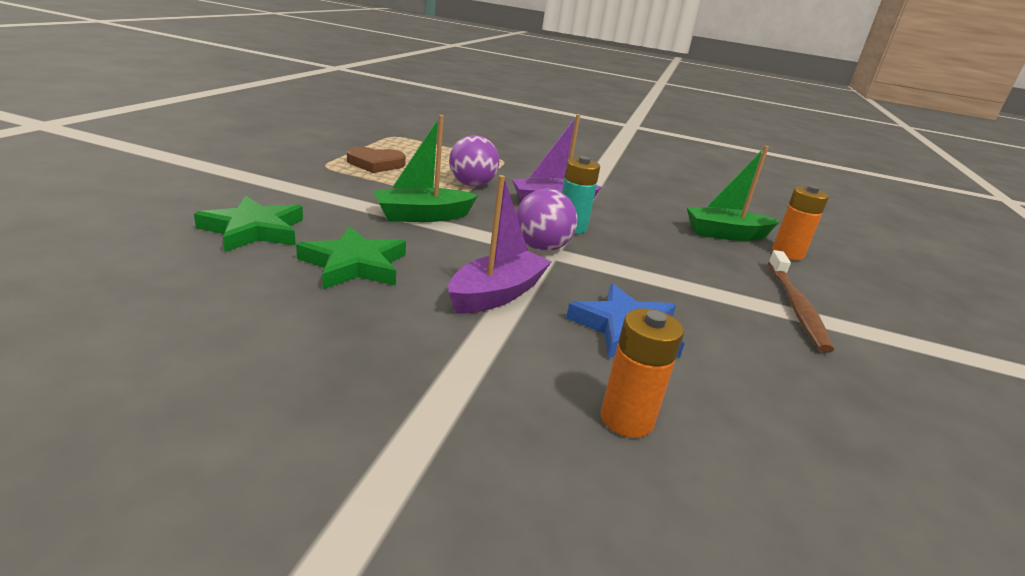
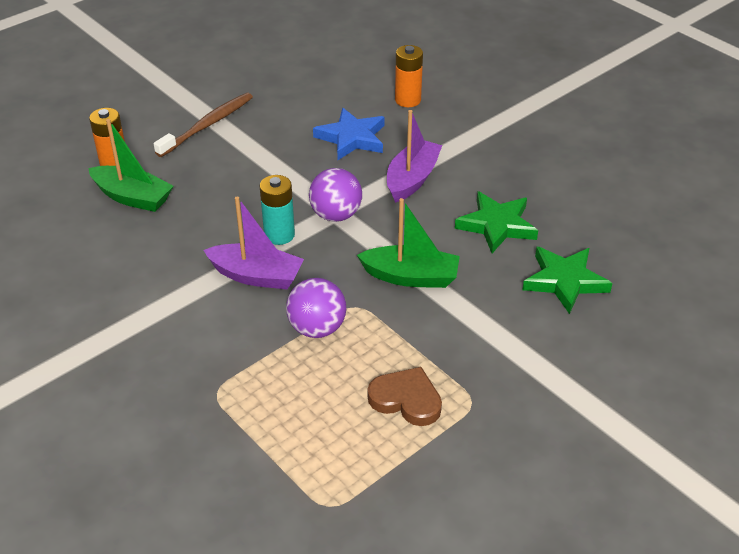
camera: 145 degrees left, 15 degrees up
purple boat [448,175,551,314] -> purple boat turned 135 degrees clockwise [387,110,442,203]

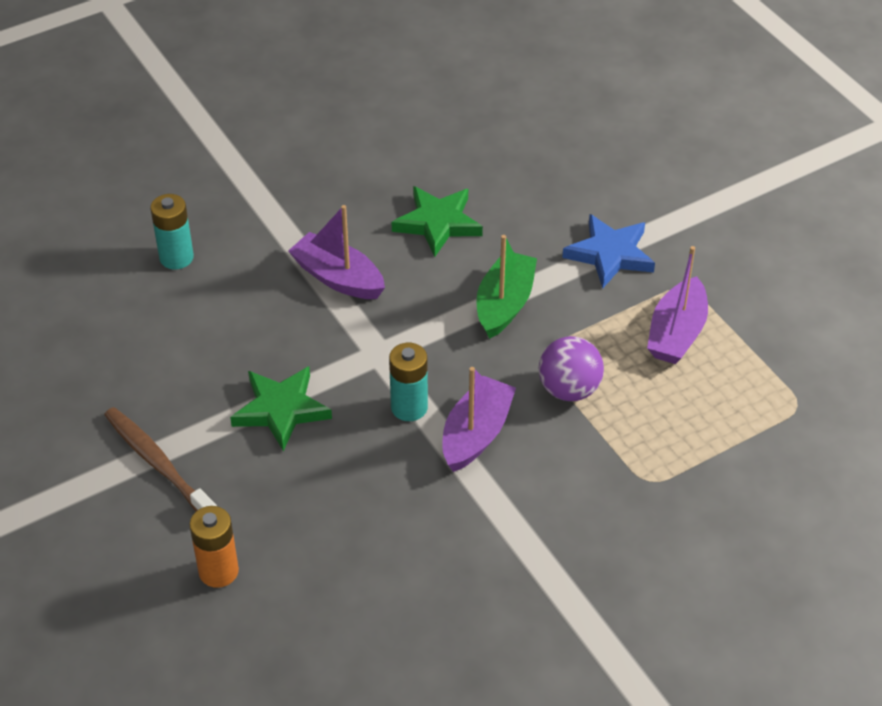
camera: 80 degrees left, 5 degrees up
green boat [88,119,173,212] -> none
purple ball [309,168,362,222] -> none
blue star [313,108,385,160] -> blue star moved to [562,214,655,288]
brown heart [368,367,442,426] -> purple boat [647,246,708,364]
orange battery [395,45,423,107] -> turquoise battery [150,194,194,269]
green star [522,247,612,314] -> green star moved to [230,367,332,451]

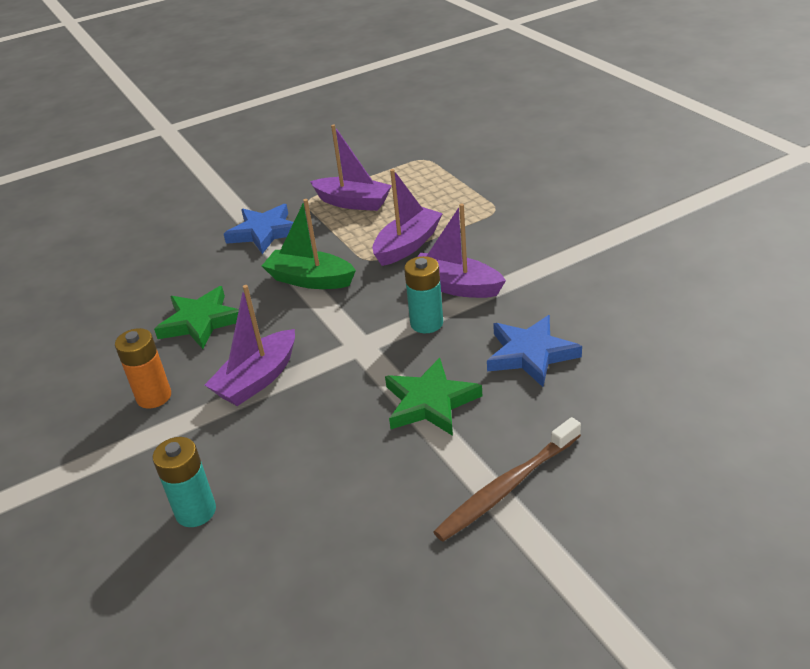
camera: 85 degrees left, 10 degrees down
orange battery [189,506,239,588] -> orange battery moved to [115,328,171,409]
purple ball [539,336,604,401] -> purple boat [373,169,443,266]
none -> blue star [487,315,582,387]

